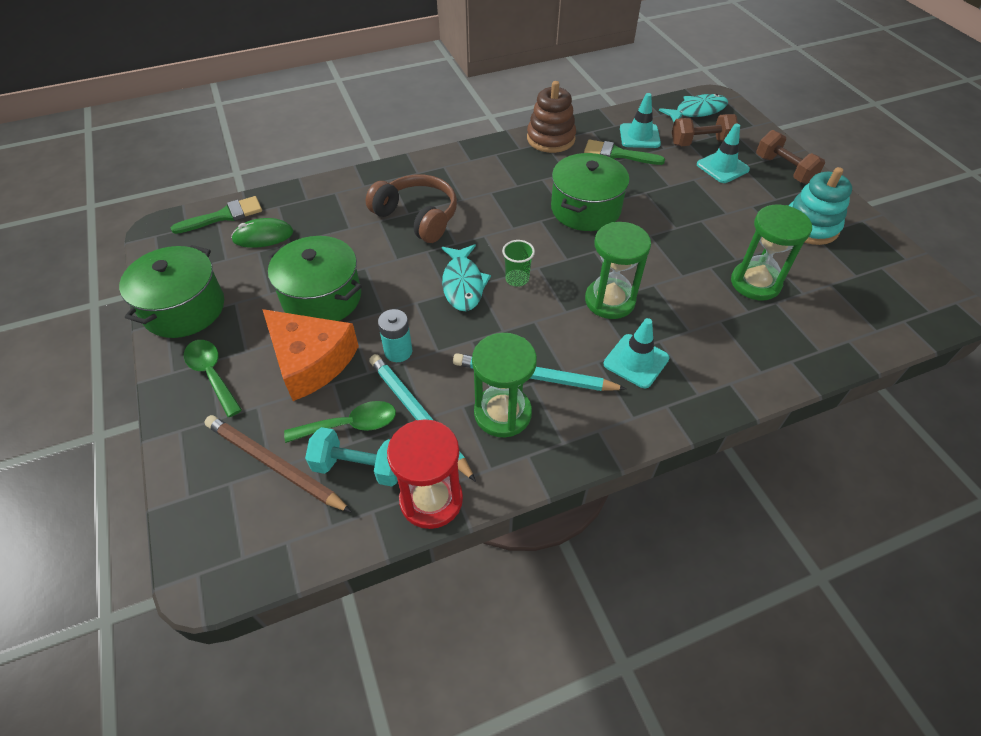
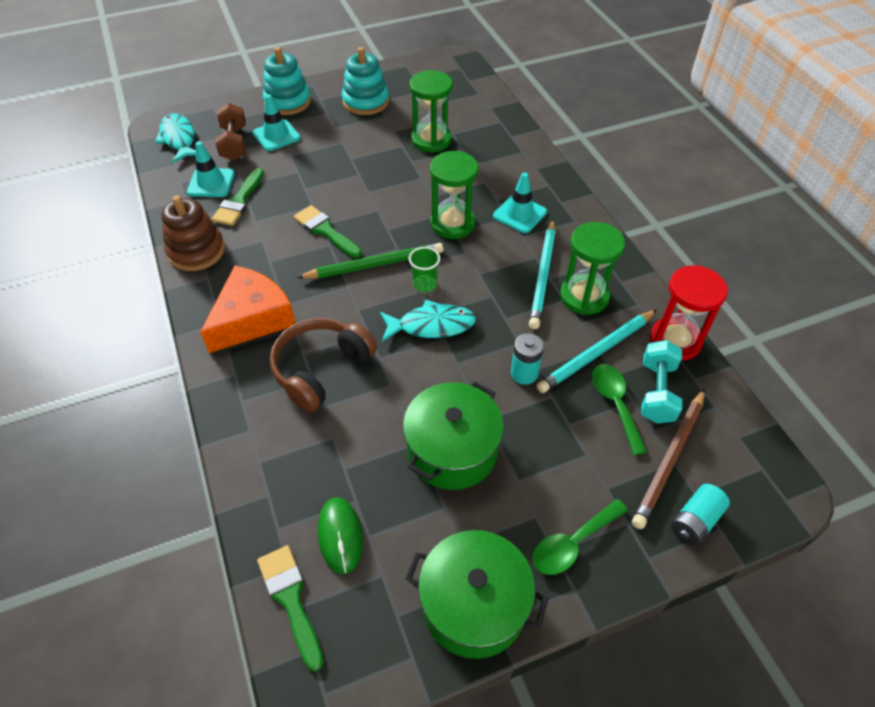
camera: 90 degrees left, 0 degrees up
orange cheese [262,309,359,401] -> orange cheese moved to [200,266,296,353]
green pot [551,153,630,231] -> green brush [294,205,362,258]
brown dumbbell [756,130,825,184] -> turquoise stacking toy [263,47,311,115]
none -> green pencil [297,243,443,279]
none -> turquoise battery [671,484,730,546]

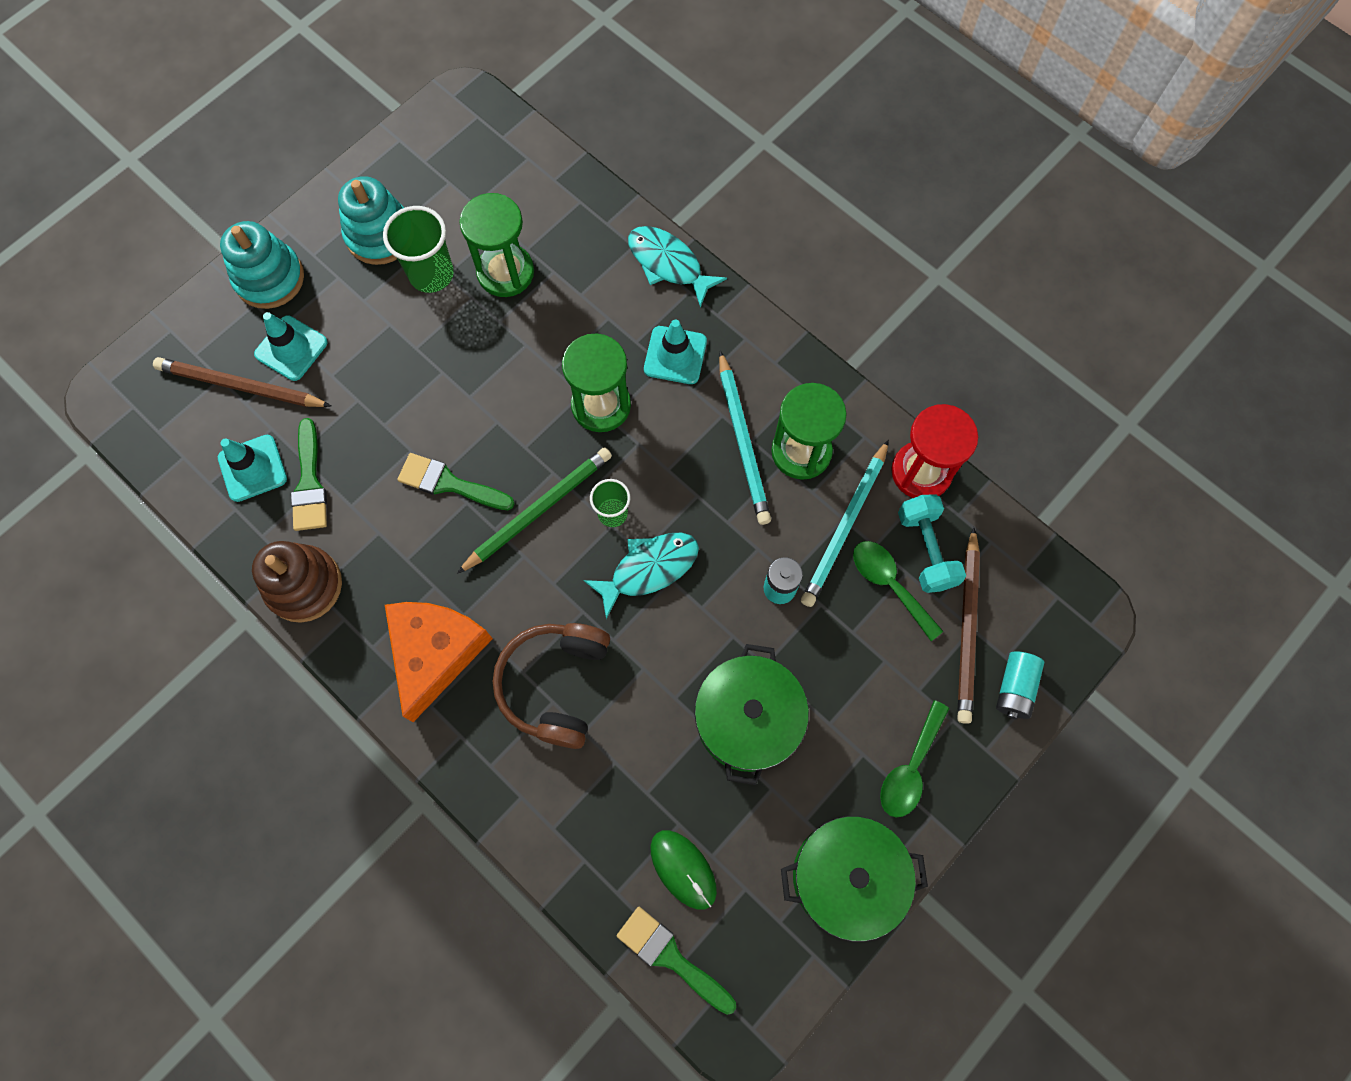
camera: 25 degrees left, 20 degrees up
turquoise fish [155,114,196,163] -> turquoise fish moved to [628,226,727,307]
brown dumbbell [216,103,246,160] -> brown pencil [153,357,331,407]
none -> green cup [383,206,454,293]

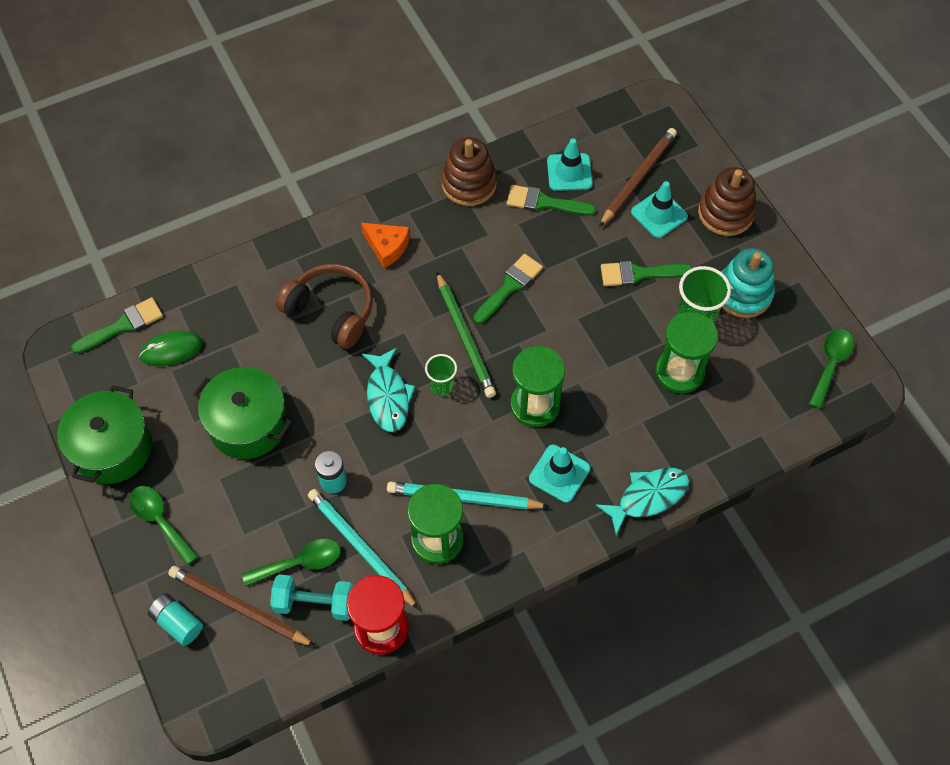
camera: 110 degrees right, 10 degrees down
turquoise stacking toy [220,221,304,309] -> brown stacking toy [698,167,756,236]
orange cheese [385,602,493,722] -> orange cheese [361,223,410,268], size x0.60
none -> green brush [601,261,693,286]
none -> green spoon [809,329,854,409]

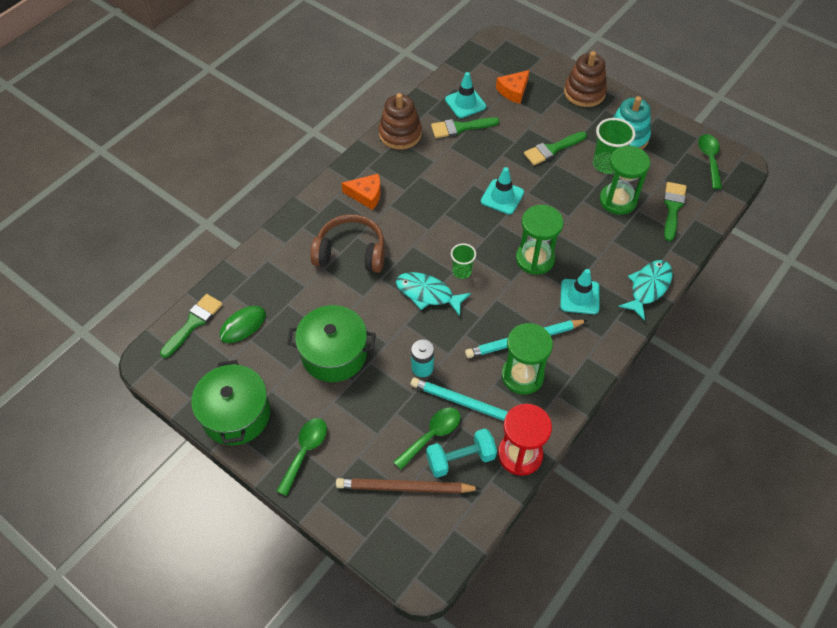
camera: 25 degrees left, 5 degrees down
green spoon [129,486,198,565] -> green spoon turned 90 degrees clockwise [277,418,327,496]
turquoise battery [148,593,203,646] -> none
turquoise fish [362,348,415,432] -> turquoise fish turned 150 degrees clockwise [396,272,471,316]
green pencil [437,272,496,398] -> none
green brush [473,254,543,324] -> green brush moved to [664,182,686,241]
brown pencil [599,128,677,227] -> orange cheese [496,70,530,104]
turquoise traffic cone [631,181,688,238] -> turquoise traffic cone moved to [481,167,524,214]

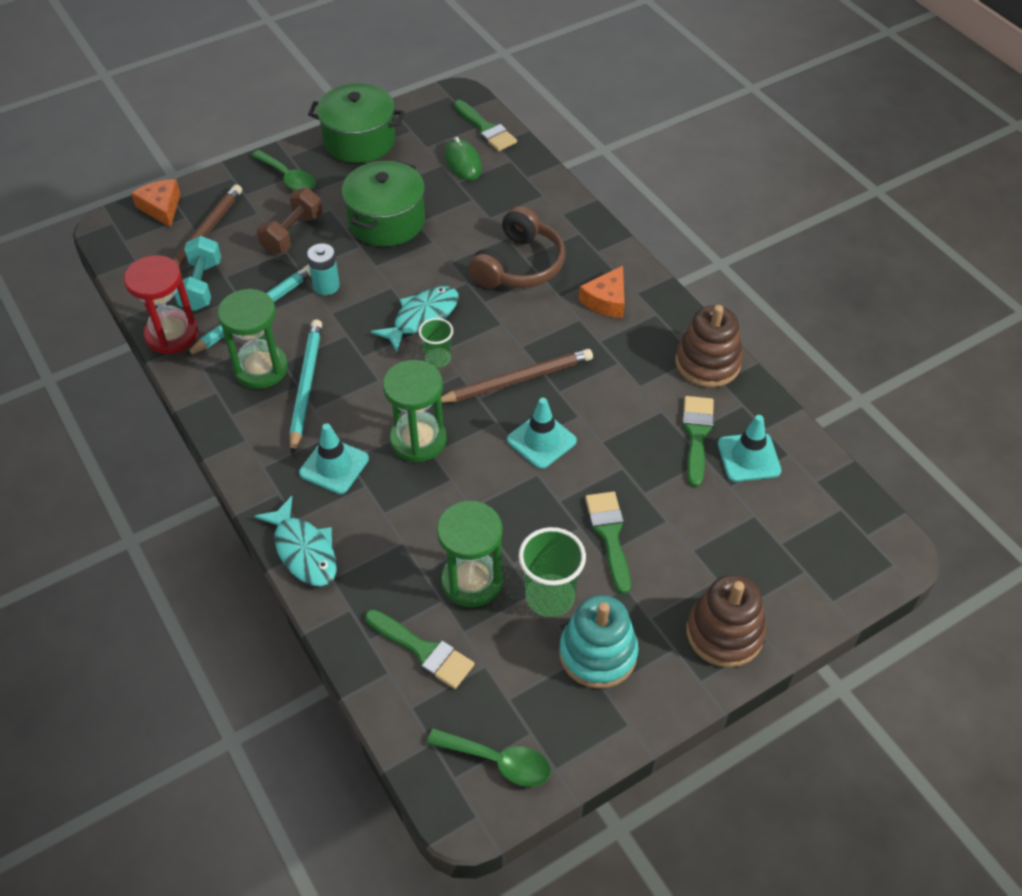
camera: 110 degrees right, 5 degrees down
green spoon [393,407,461,470] -> none
orange cheese [496,70,530,104] -> orange cheese moved to [131,179,180,228]
none -> brown dumbbell [257,188,323,254]
none -> brown pencil [441,349,593,403]

